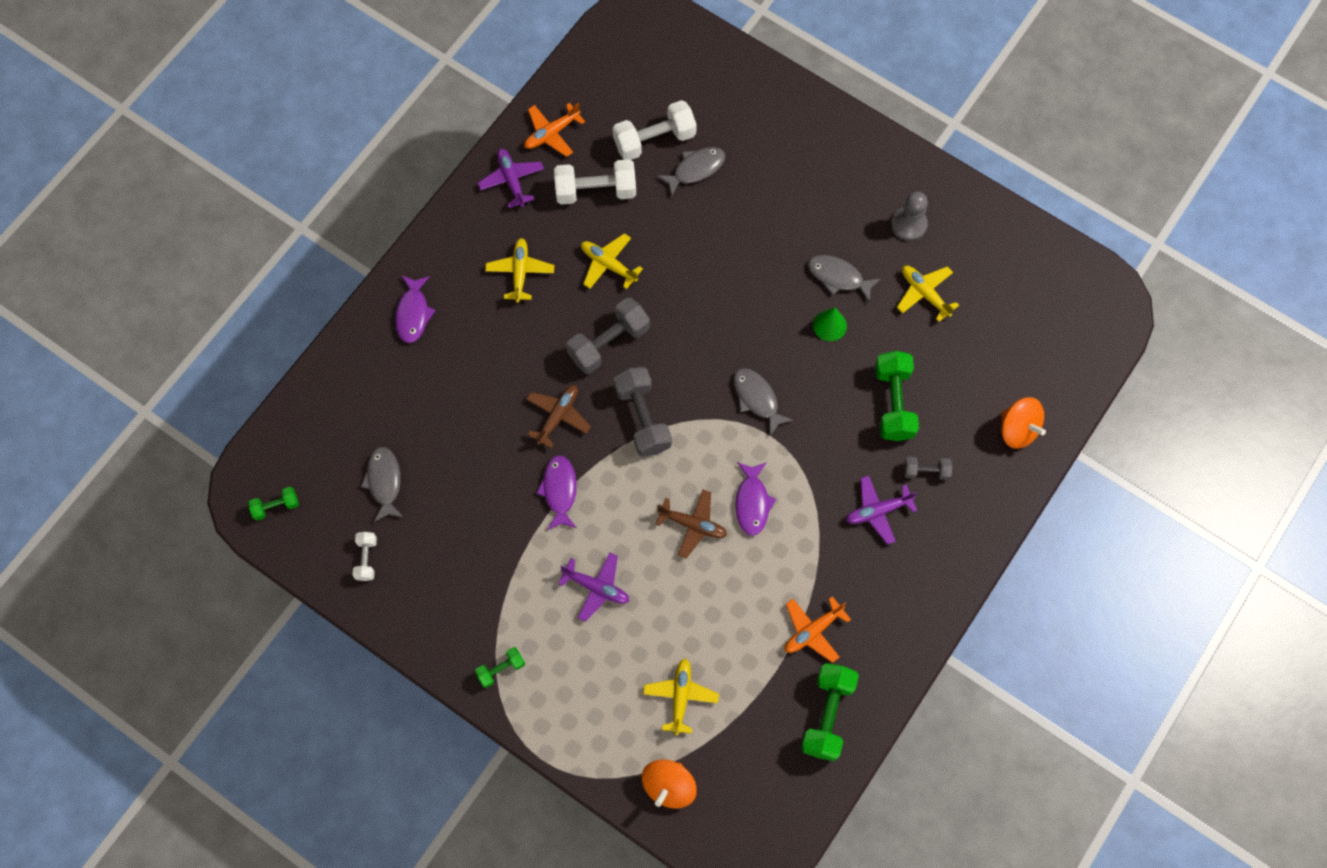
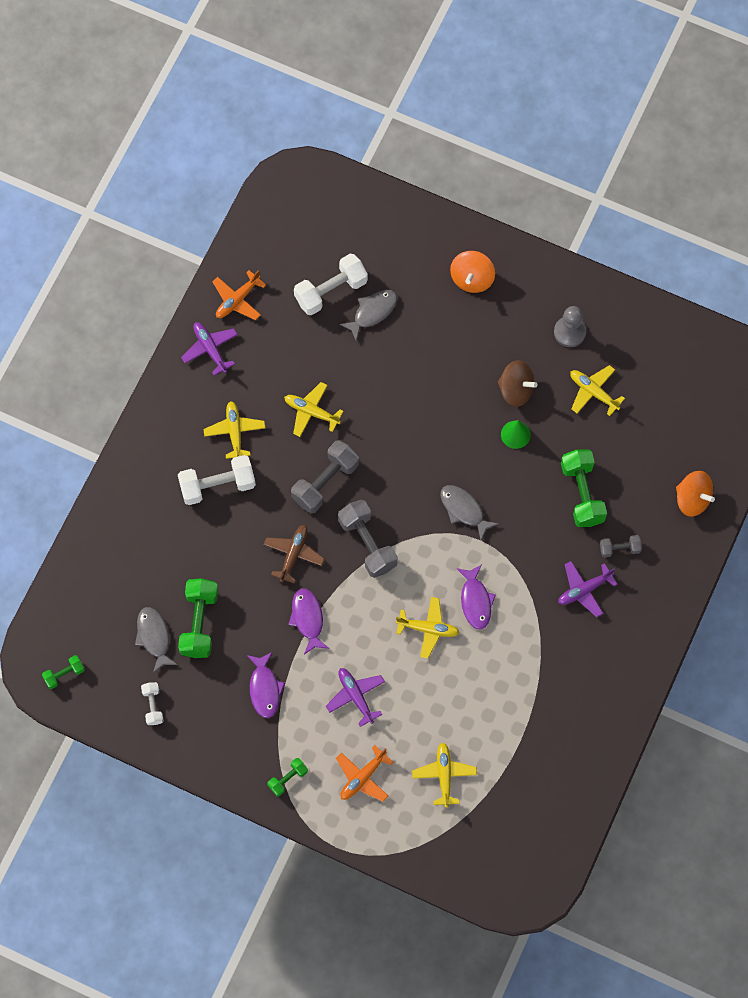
camera: 10 degrees left, 0 degrees up
purple fish [395,275,436,343] -> purple fish moved to [247,652,285,718]
white dumbbell [554,159,636,205] -> white dumbbell moved to [178,455,256,505]
purple plane [558,552,629,622] -> purple plane turned 135 degrees counterclockwise [326,668,385,727]
orange spinning top [642,759,697,809] -> orange spinning top moved to [450,251,495,293]
brown plane [656,489,727,558] -> yellow plane [396,597,460,658]
orange plane [785,596,851,663] -> orange plane moved to [336,745,393,801]
green dumbbell [801,663,859,761] -> green dumbbell moved to [178,578,218,658]
grey fish [808,255,881,303] -> brown spinning top [498,360,537,407]

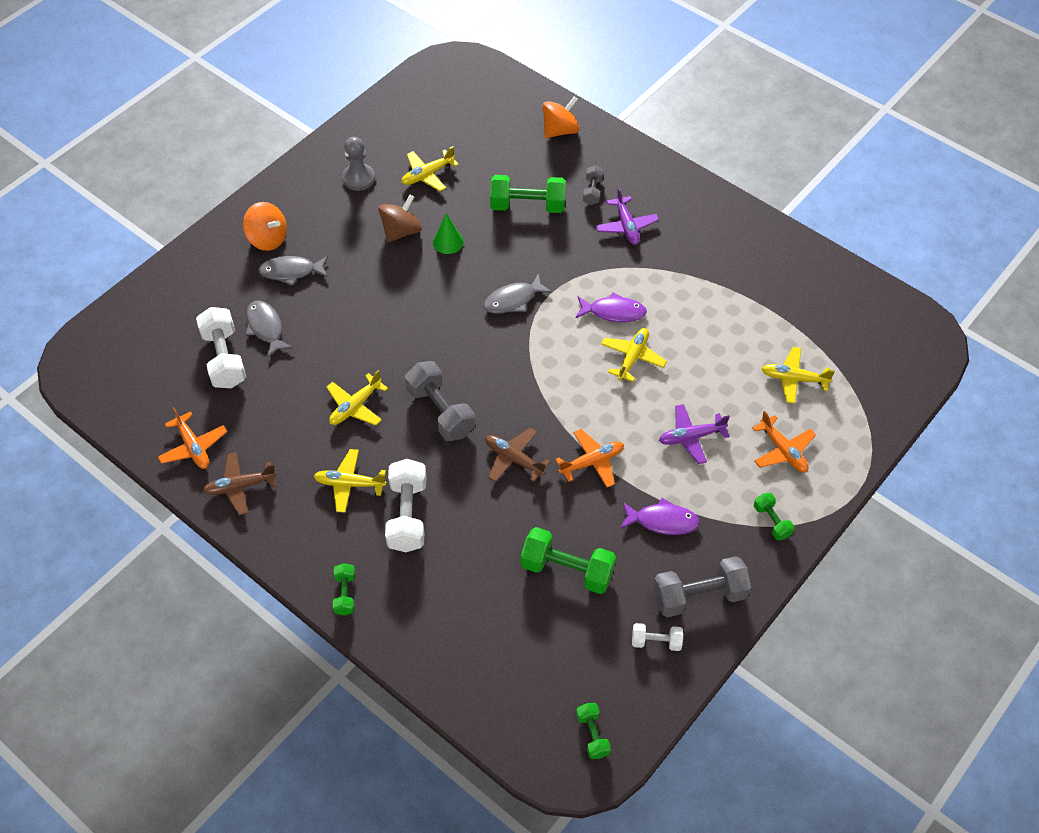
camera: 75 degrees left, 15 degrees down
grey fish [135,607,178,673] -> grey fish moved to [259,256,328,286]
purple plane [181,322,238,376] -> brown plane [203,452,277,515]
purple fish [288,588,329,654] -> orange plane [555,429,624,487]
grey dumbbell [338,500,398,578] -> grey dumbbell moved to [653,556,752,617]
none -> green dumbbell [333,563,355,616]

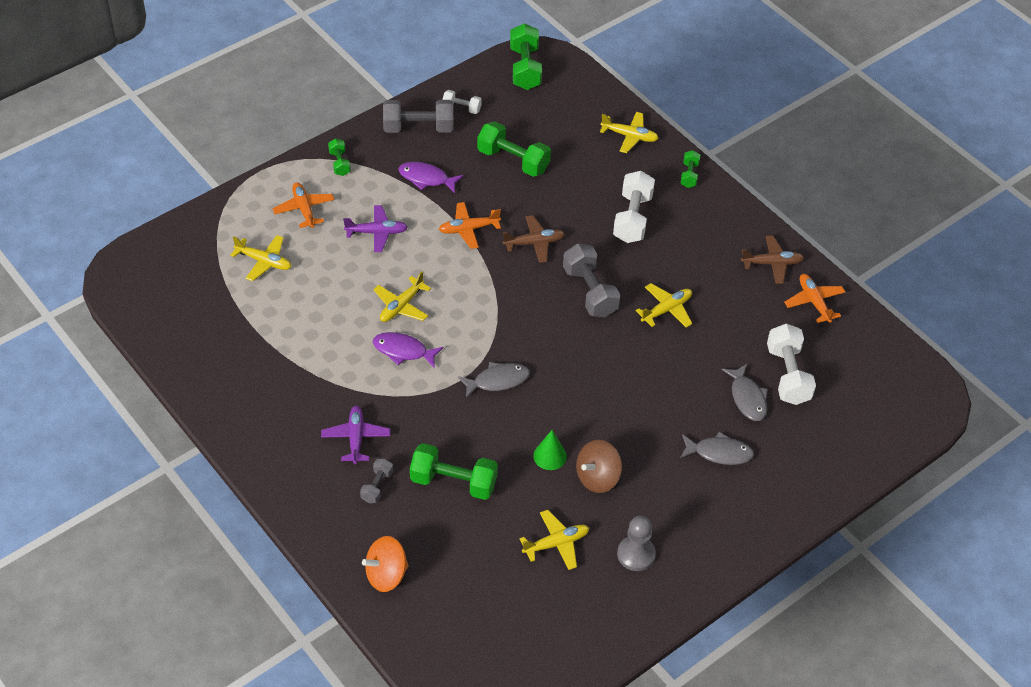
camera: 170 degrees left, 5 degrees down
orange spinning top [243,202,287,251] -> none
yellow plane [314,449,387,513] -> yellow plane moved to [600,112,659,153]
brown plane [485,428,551,482] -> brown plane turned 60 degrees counterclockwise [503,215,565,263]
green dumbbell [576,703,611,759] -> green dumbbell [510,23,542,90], size x1.87

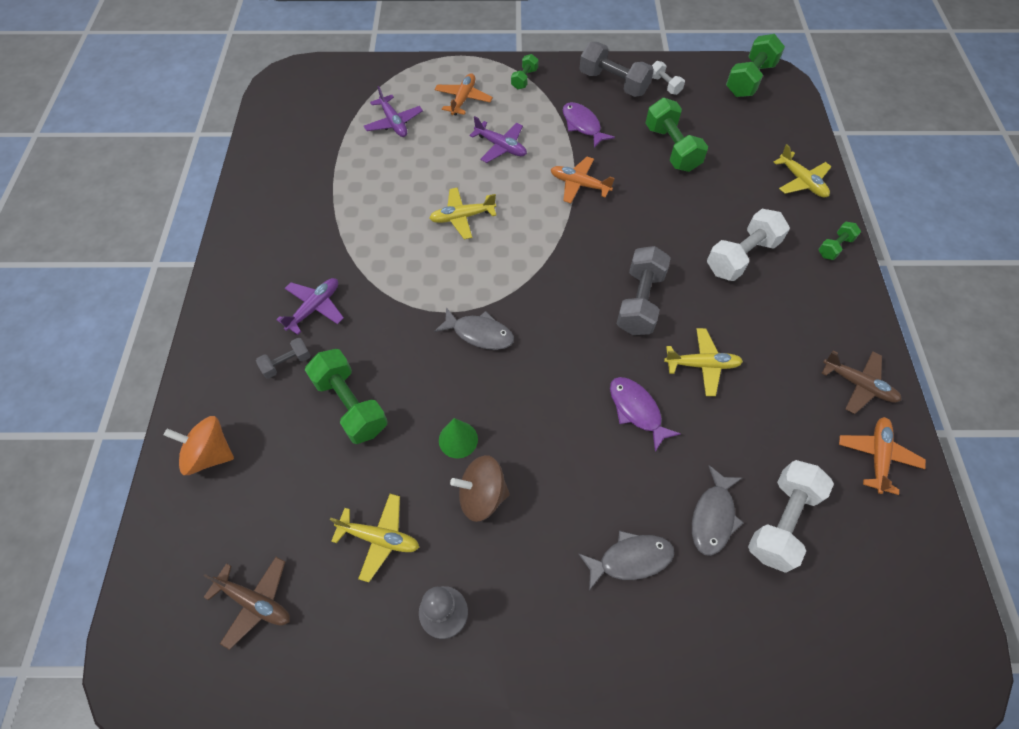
camera: 40 degrees right, 10 degrees up
yellow plane [230,235,291,281] -> purple plane [364,86,423,137]
purple fish [373,332,443,367] -> purple fish moved to [610,377,681,452]
brown plane [503,215,565,263] -> brown plane moved to [204,557,290,650]
grey fish [680,432,754,465] -> grey fish turned 60 degrees counterclockwise [578,531,674,590]

